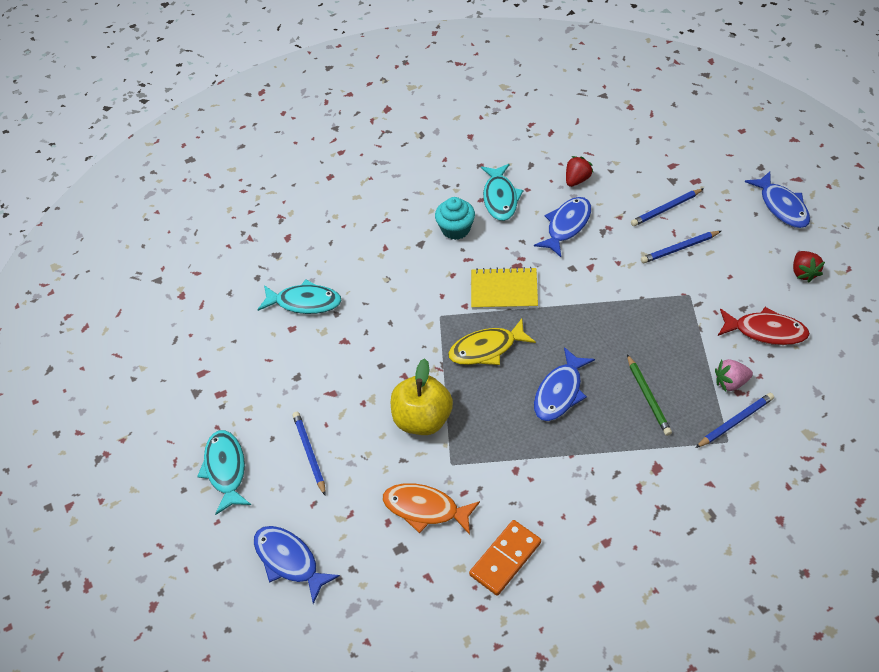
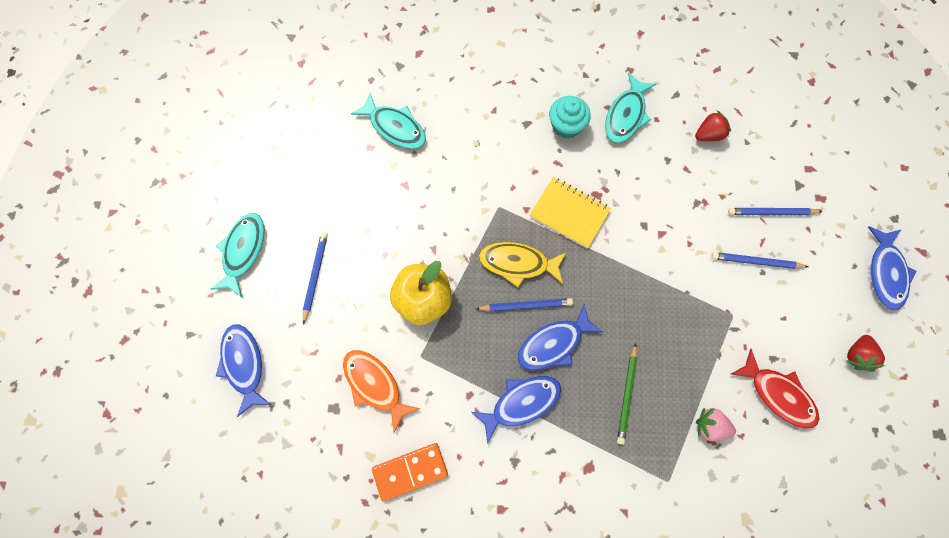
camera: 25 degrees right, 20 degrees up
blue fish [534,197,591,257] -> blue fish moved to [471,376,561,444]
blue pencil [696,393,774,448] -> blue pencil moved to [476,298,573,311]

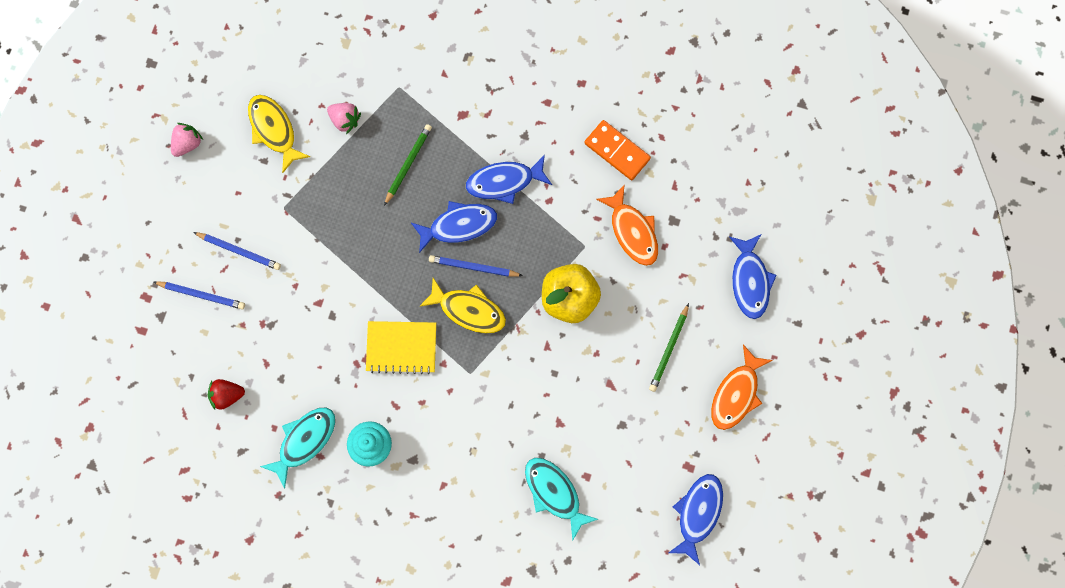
camera: 165 degrees left, 5 degrees up
turquoise fish [210,213,264,297] -> orange fish [711,345,773,430]
blue pencil [303,232,328,325] -> green pencil [649,303,689,392]
orange domino [372,443,448,502] -> orange domino turned 45 degrees clockwise [584,120,651,180]
yellow notebook [530,177,611,248] -> yellow notebook turned 45 degrees counterclockwise [366,321,436,374]
red fish [731,349,820,429] -> yellow fish [248,95,310,173]
red strawberry [847,335,885,372] -> pink strawberry [171,123,203,157]
blue fish [868,226,916,311] -> blue fish moved to [669,474,723,565]

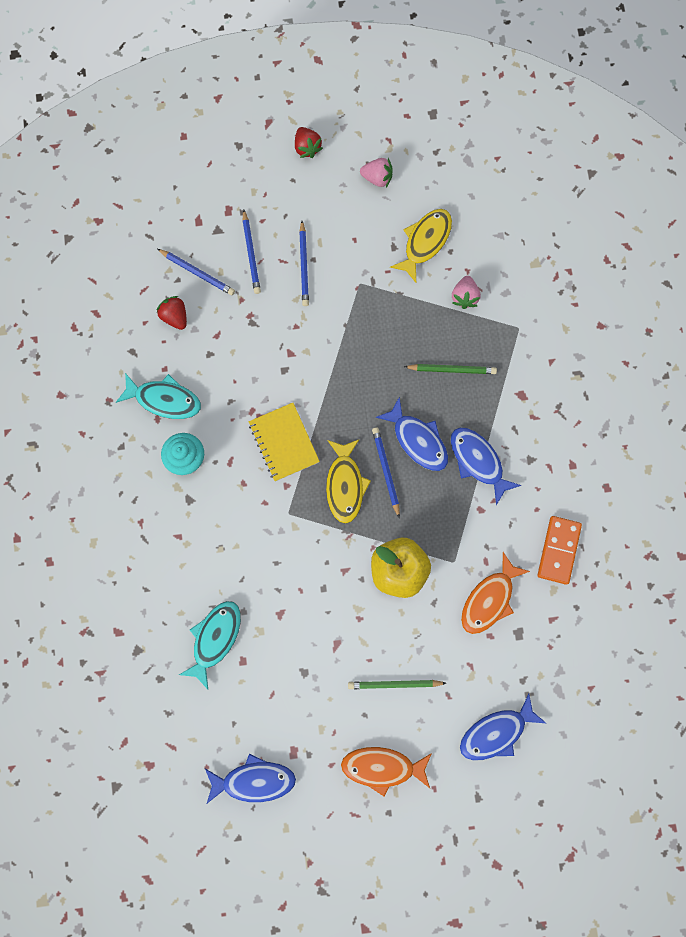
camera: 65 degrees right, 0 degrees up
none -> blue pencil [157,249,235,295]
none -> red strawberry [295,127,323,158]

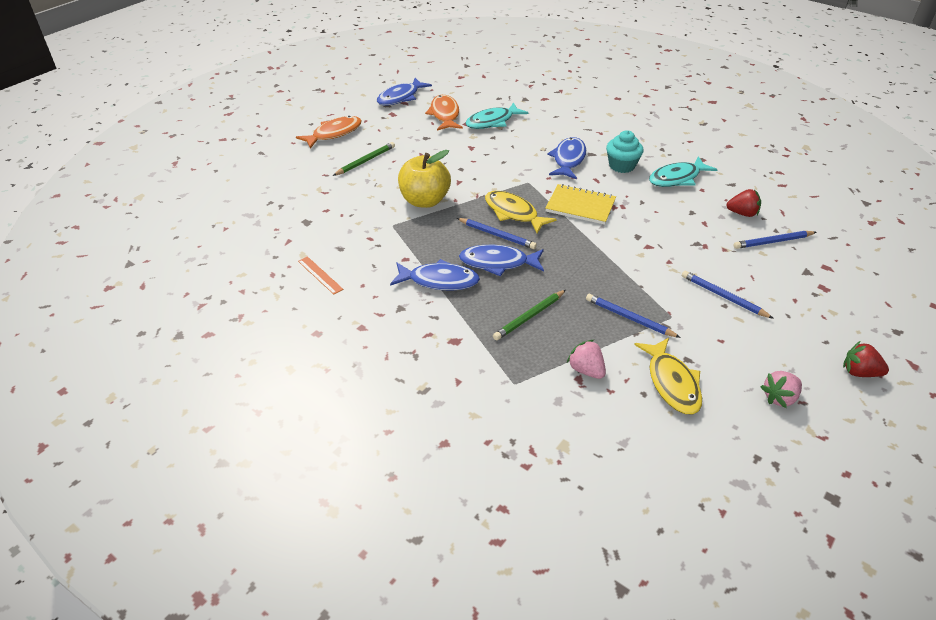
camera: 135 degrees right, 35 degrees down
turquoise fish [179,601,241,689] -> turquoise fish turned 75 degrees clockwise [465,102,529,129]
blue pencil [242,210,261,294] -> blue pencil moved to [586,294,681,338]
blue fish [460,694,546,760] -> blue fish moved to [547,137,586,179]
orange fish [461,552,530,634] -> orange fish moved to [425,95,463,130]
orange domino [537,516,582,585] -> orange ruler [298,256,343,294]

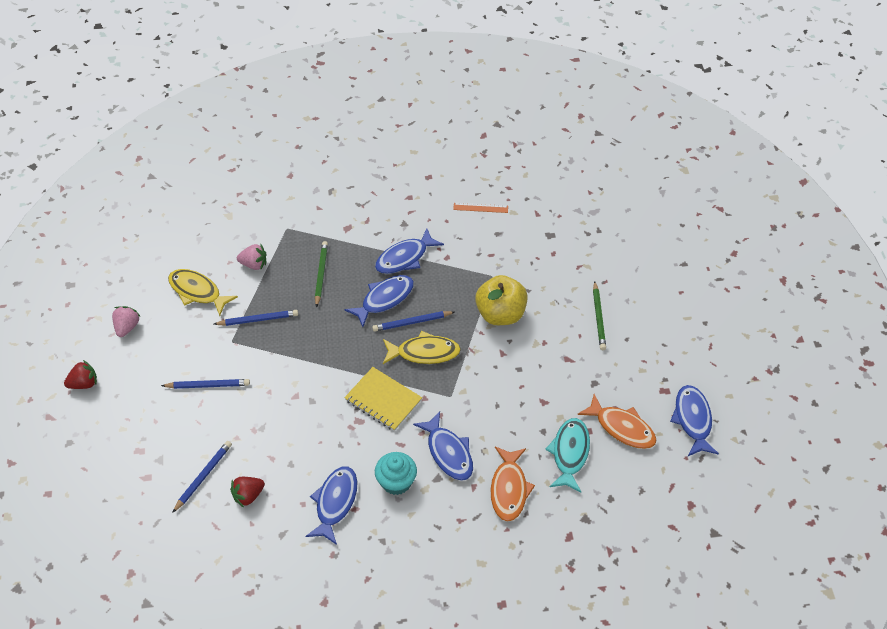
camera: 135 degrees right, 10 degrees up
orange fish [296,116,362,149] -> orange fish moved to [491,447,535,522]
yellow notebook [545,184,616,225] -> yellow notebook turned 60 degrees clockwise [344,367,422,431]
turquoise fish [649,156,718,187] -> blue fish [306,466,357,545]

